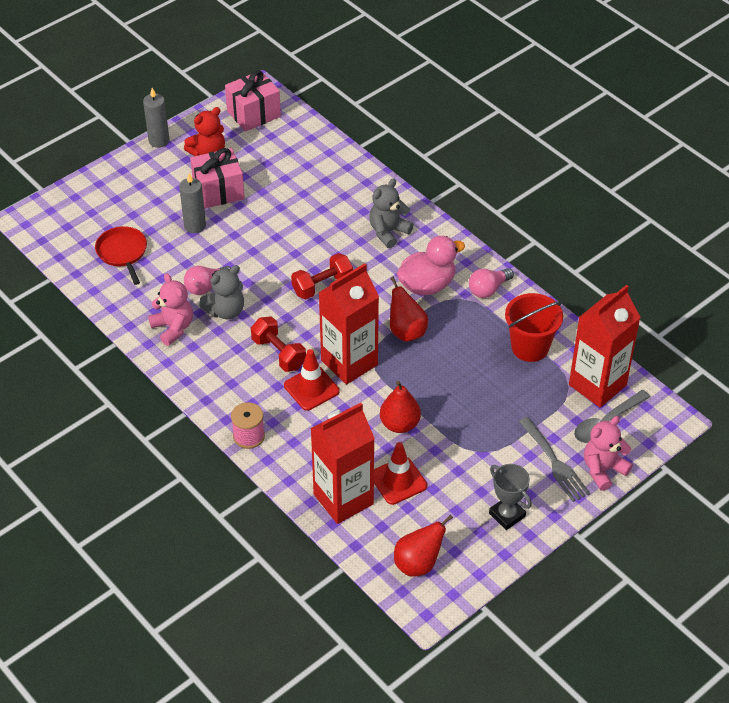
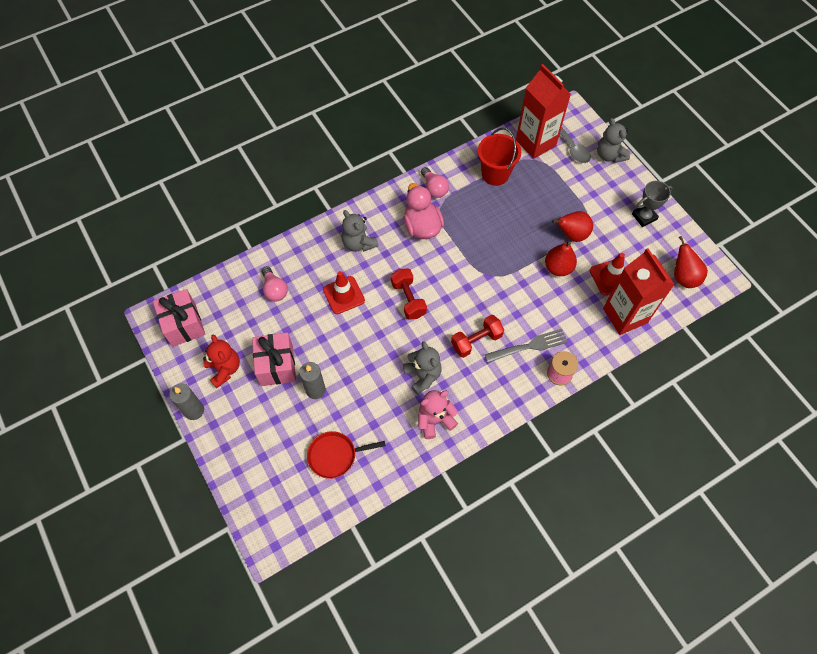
camera: 80 degrees left, 15 degrees up
pink light bulb [184,266,231,295] -> pink light bulb moved to [262,266,288,302]
red traffic cone [284,349,340,411] -> red traffic cone moved to [323,271,365,314]
red carton [318,263,379,384] -> none
red pear [390,277,428,342] -> red pear moved to [552,211,593,242]
grey fork [519,417,590,502] -> grey fork moved to [485,329,568,363]
pink teddy bear [584,416,633,491] -> grey teddy bear [597,118,630,163]

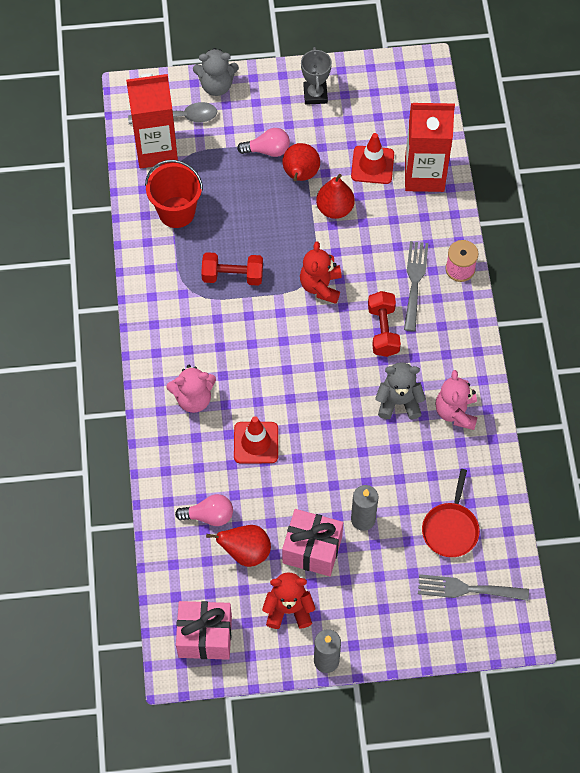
camera: 65 degrees left, 0 degrees up
grey teddy bear [341,210,379,252] -> pink teddy bear [166,365,216,413]
red dumbbell [391,269,427,320] -> red dumbbell moved to [201,252,263,286]
pink duck [403,183,444,239] -> none
pink light bulb [421,167,449,198] -> pink light bulb moved to [237,128,290,157]
red pear [674,236,708,288] -> red pear moved to [206,525,271,567]
none -> red teddy bear [300,241,342,304]
none -> grey fork [418,574,529,601]

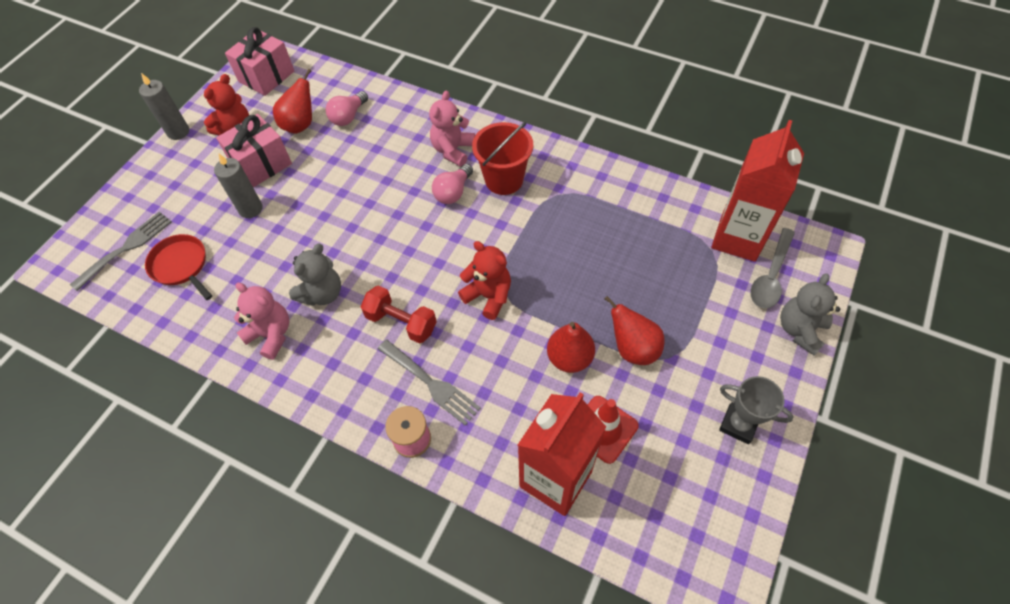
camera: 125 degrees right, 5 degrees down
red bucket [145,160,203,228] -> red bucket moved to [472,122,533,195]
red dumbbell [201,252,263,286] -> none
red traffic cone [234,416,278,463] -> none
pink light bulb [237,128,290,157] -> pink light bulb moved to [432,164,473,204]

